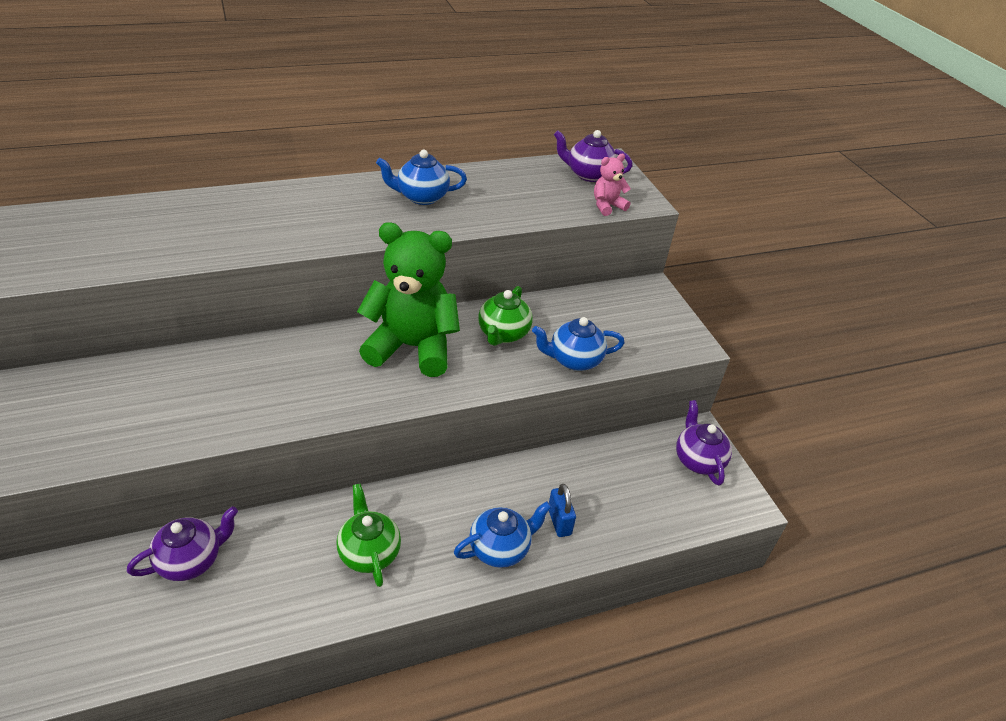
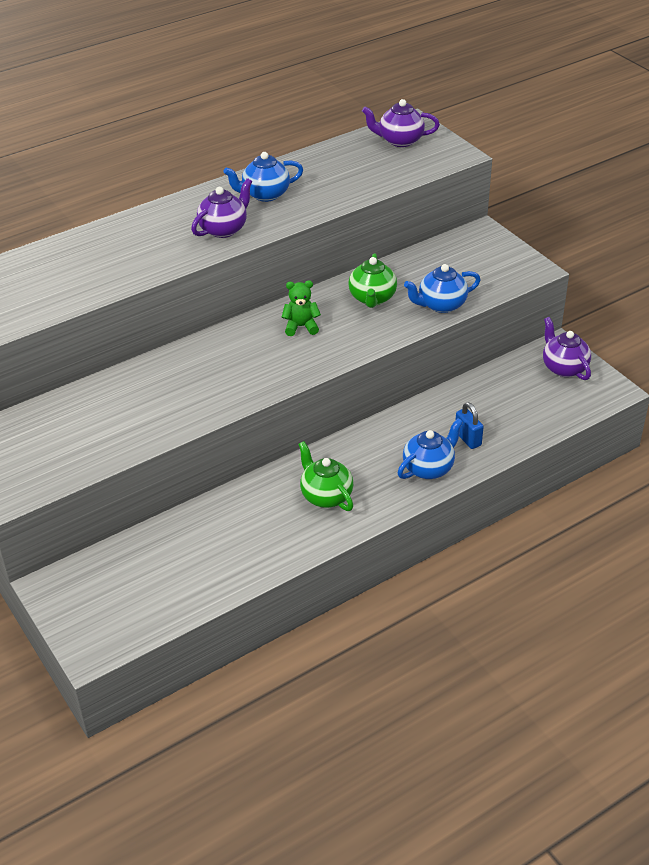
camera: 10 degrees left, 0 degrees up
purple teapot [127,507,238,581] -> purple teapot moved to [191,178,252,238]
green teddy bear [357,222,460,377] -> green teddy bear [282,280,321,336], size x0.44
pink teddy bear [594,154,631,216] -> none

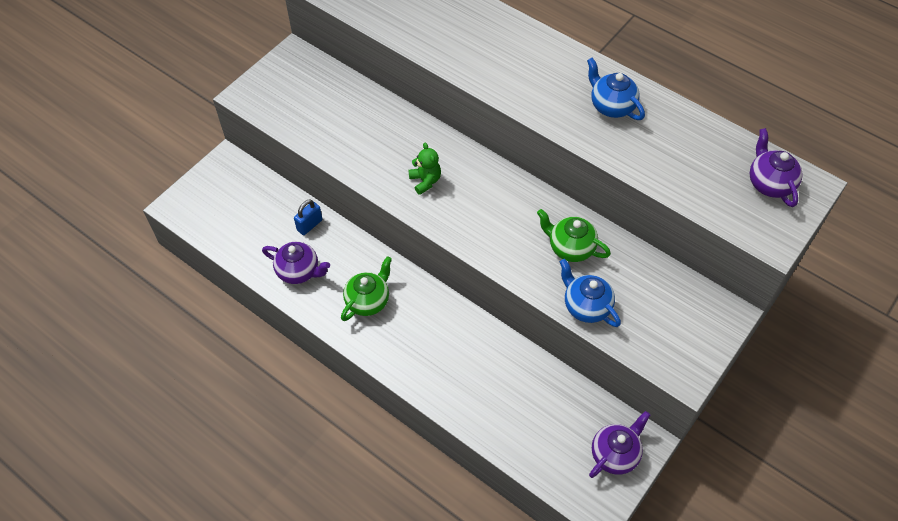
camera: 70 degrees right, 15 degrees up
purple teapot [191,178,252,238] -> purple teapot moved to [262,242,330,284]
green teddy bear [282,280,321,336] -> green teddy bear moved to [409,142,441,195]
green teapot [348,254,397,308] -> green teapot turned 45 degrees clockwise [537,209,611,262]
blue teapot [398,418,463,479] -> none
blue padlock [456,402,484,449] -> blue padlock moved to [294,200,322,235]

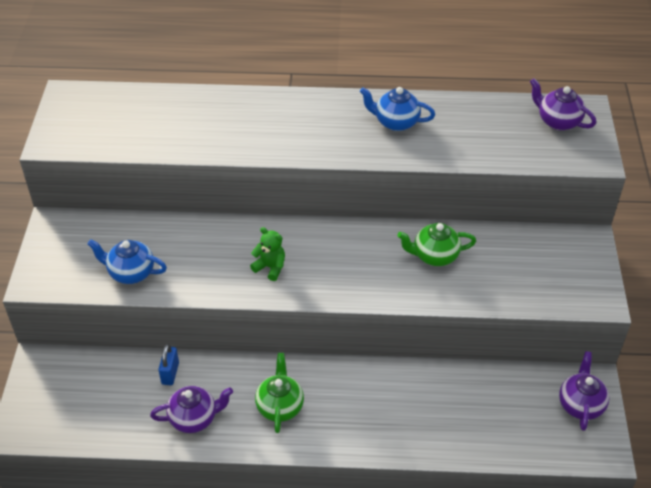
camera: 35 degrees left, 10 degrees down
blue teapot [560,259,621,327] -> blue teapot moved to [88,239,167,284]

